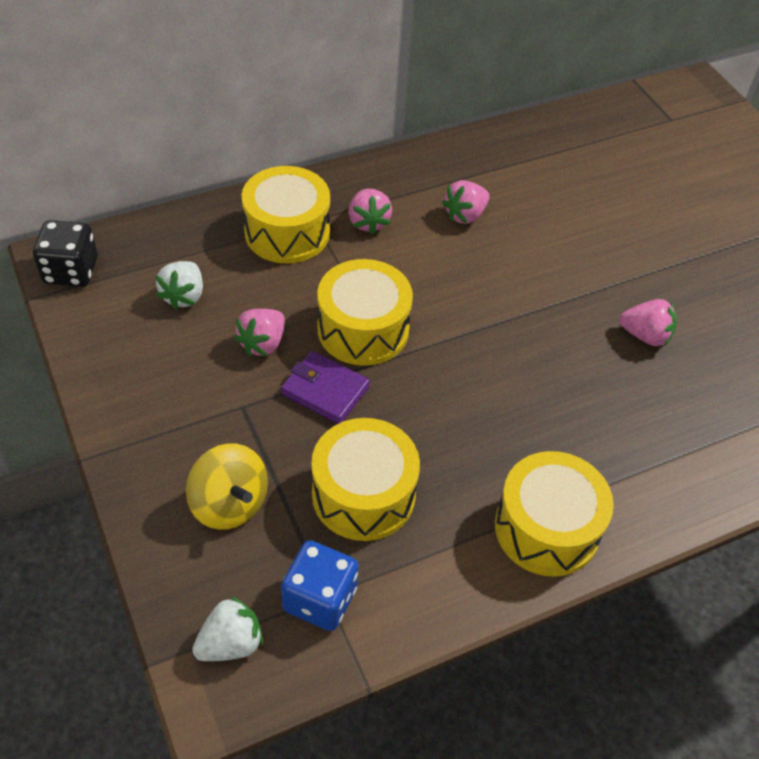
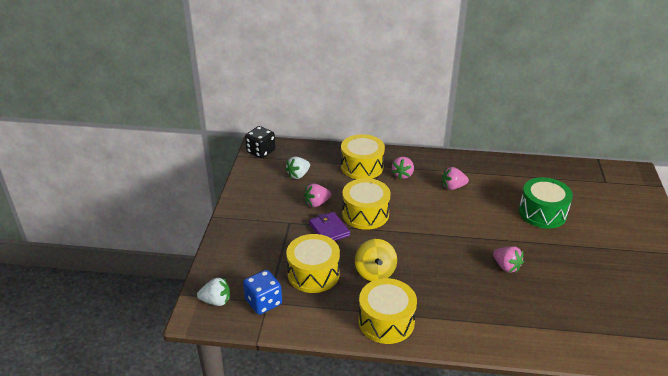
camera: 35 degrees right, 15 degrees down
yellow spinning top [186,443,268,530] -> yellow spinning top moved to [355,239,397,281]
none -> green drum [519,177,573,229]

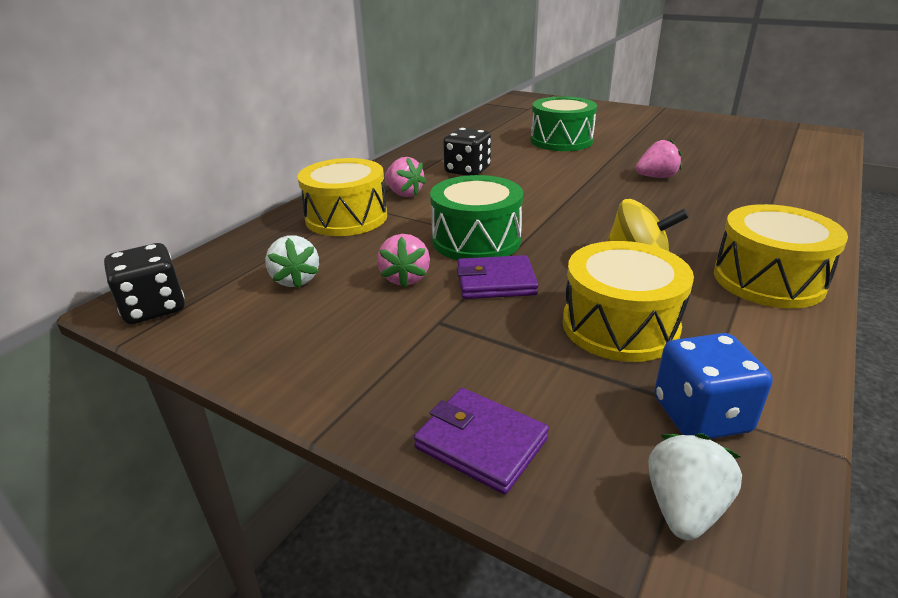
camera: 65 degrees left, 5 degrees down
yellow drum [342,178,390,230] -> green drum [430,175,523,260]
pink strawberry [442,167,469,190] -> black dice [443,128,491,176]
none -> purple wallet [414,388,549,495]

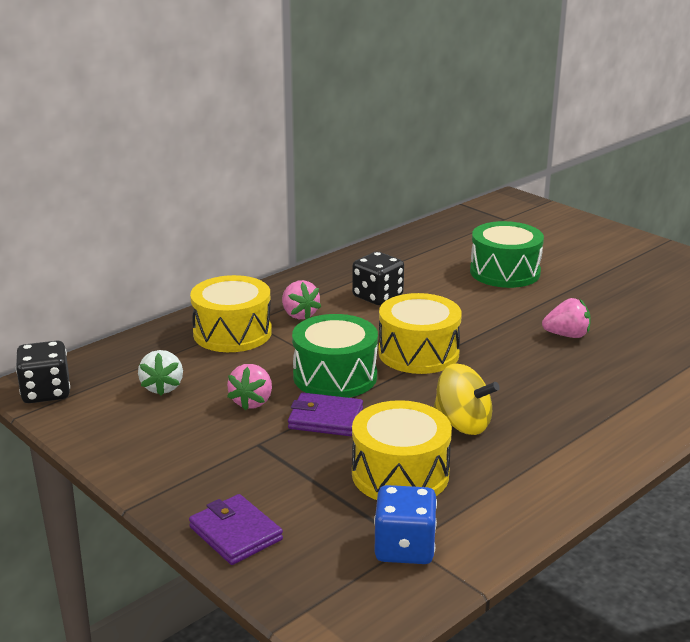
camera: 15 degrees right, 5 degrees down
white strawberry [648,434,742,540] -> none
yellow drum [714,204,848,308] -> yellow drum moved to [378,293,462,374]

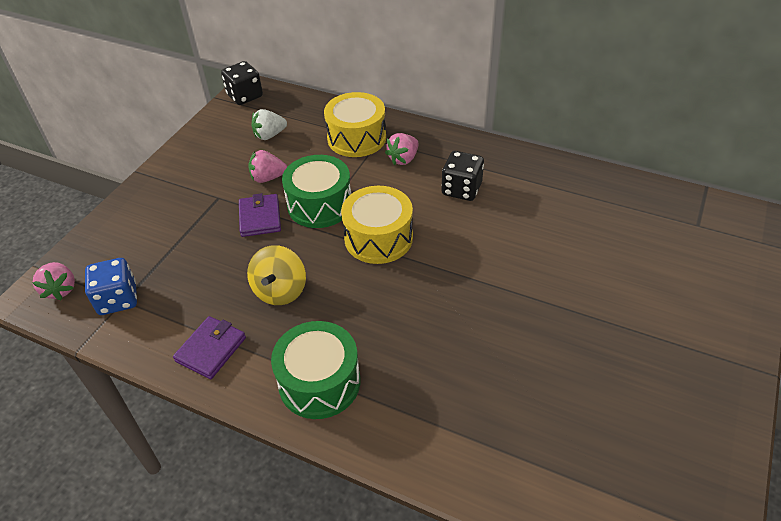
camera: 70 degrees right, 20 degrees up
purple wallet [189,494,283,565] -> purple wallet moved to [173,316,246,379]
yellow drum [352,400,452,500] -> none
green drum [470,221,544,288] -> green drum moved to [271,321,360,419]
pink strawberry [542,298,591,338] -> pink strawberry moved to [32,262,75,300]

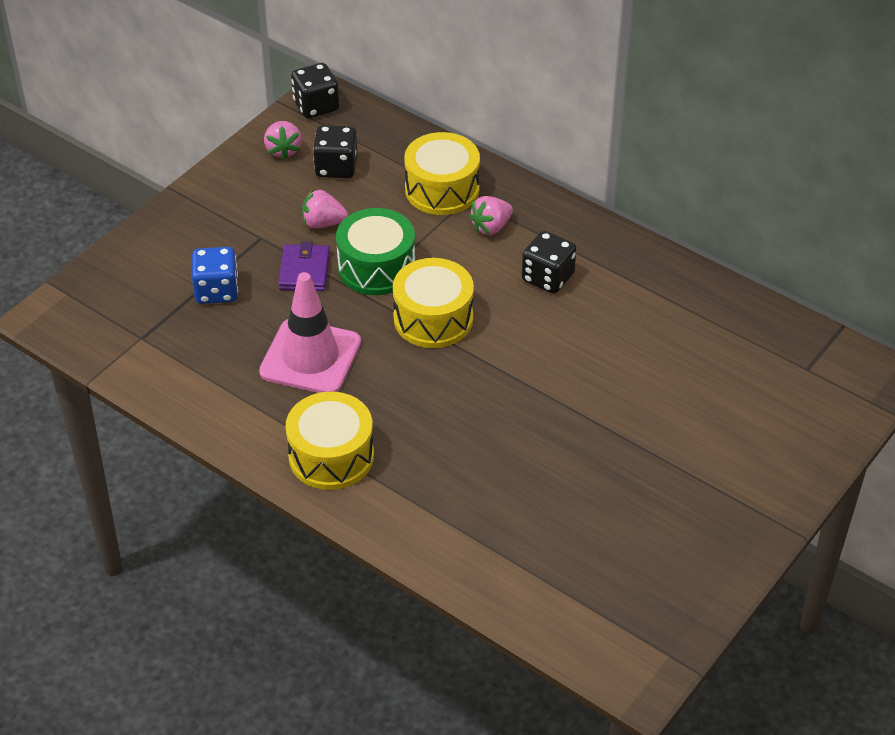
camera: 10 degrees right, 0 degrees up
pink strawberry [32,262,75,300] -> pink strawberry moved to [264,121,302,160]
blue dice [85,258,137,315] -> blue dice moved to [192,247,238,304]
purple wallet [173,316,246,379] -> none
yellow spinning top [247,245,306,305] -> pink traffic cone [259,272,361,393]
white strawberry [252,109,287,140] -> black dice [313,125,357,178]
green drum [271,321,360,419] -> yellow drum [285,392,374,490]

